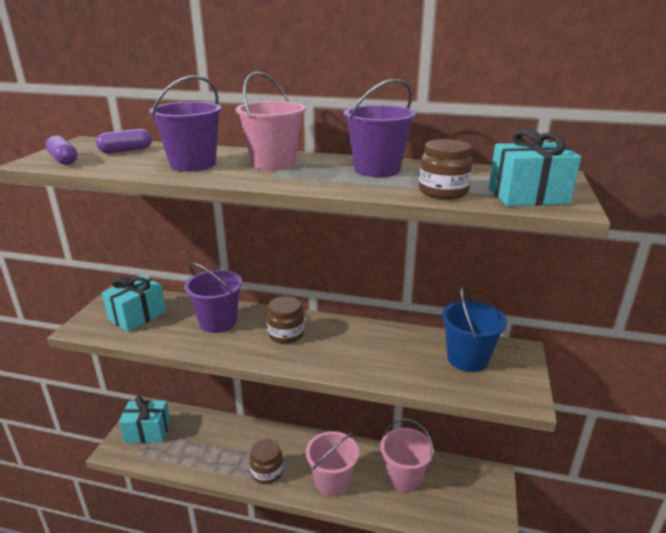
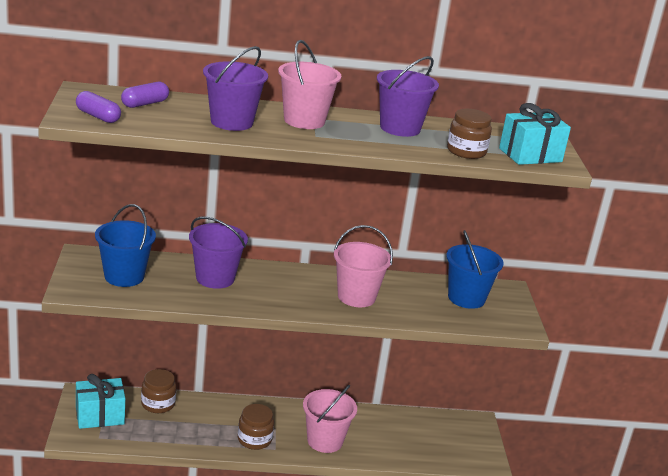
camera: 20 degrees left, 0 degrees up
turquoise gift [102,275,166,332] -> blue bucket [95,204,156,287]
brown jar [267,296,304,344] -> brown jar moved to [141,369,176,413]
pink bucket [380,419,434,492] -> pink bucket moved to [334,225,393,307]

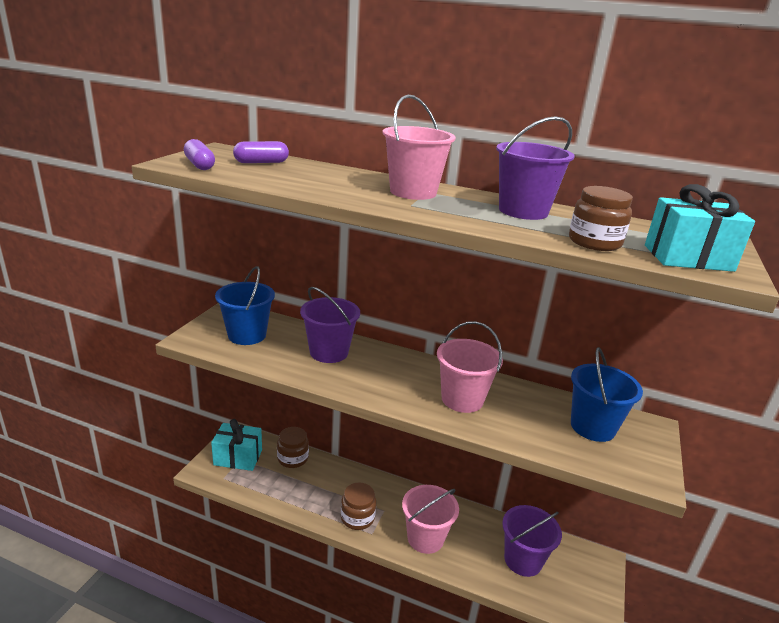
camera: 25 degrees right, 0 degrees up
purple bucket [203,46,268,131] -> purple bucket moved to [502,505,562,577]

